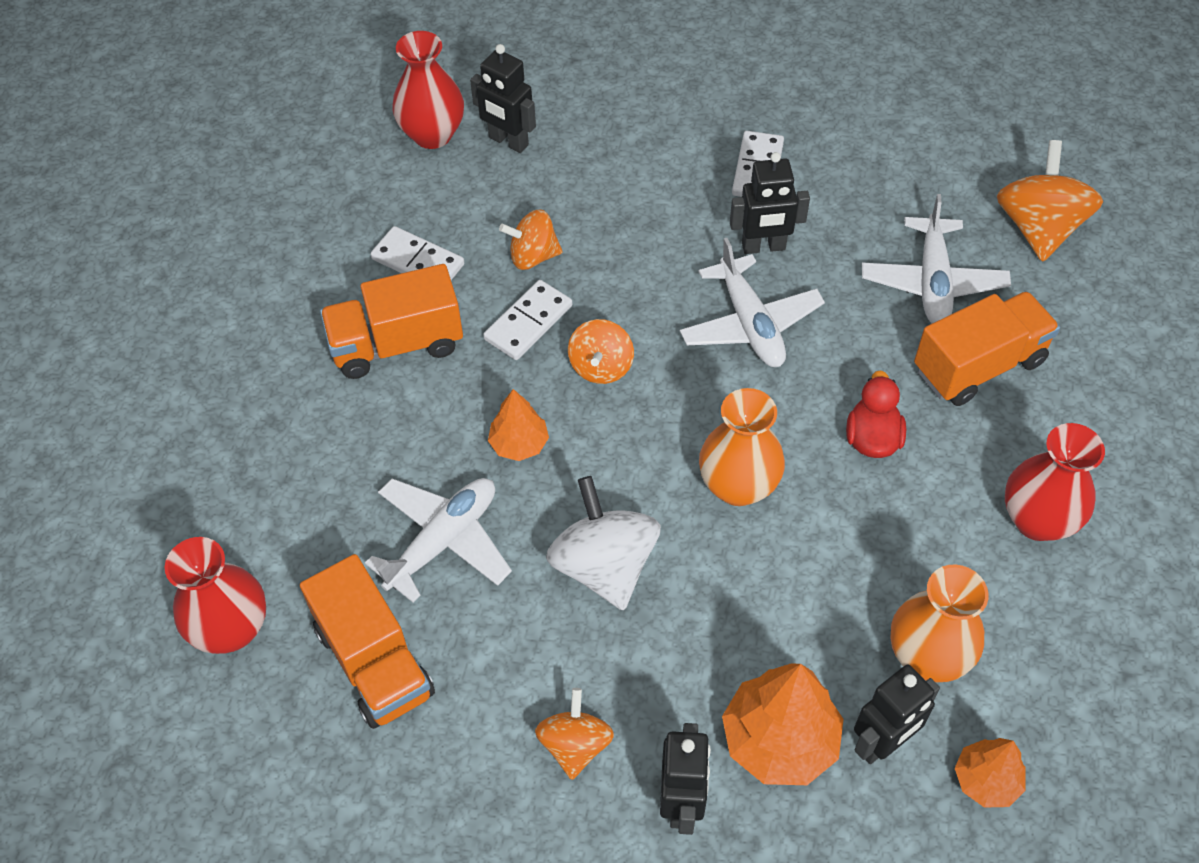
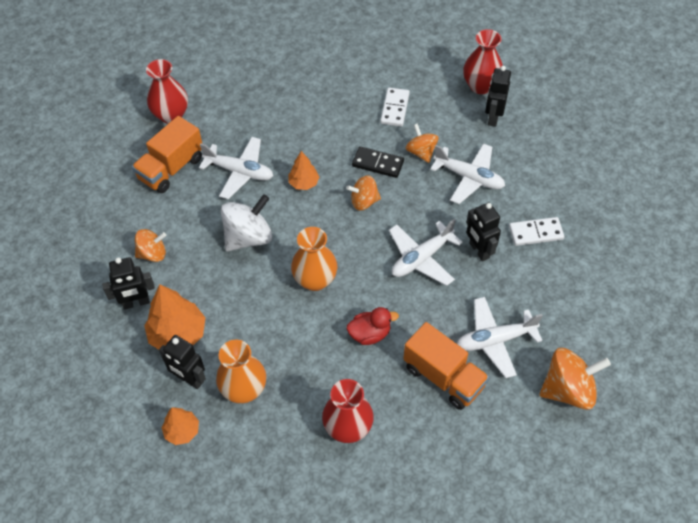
camera: 70 degrees right, 0 degrees up
orange truck [320,264,463,379] -> none
white domino [483,280,572,360] -> black domino [352,147,404,178]
none -> white plane [430,143,505,204]

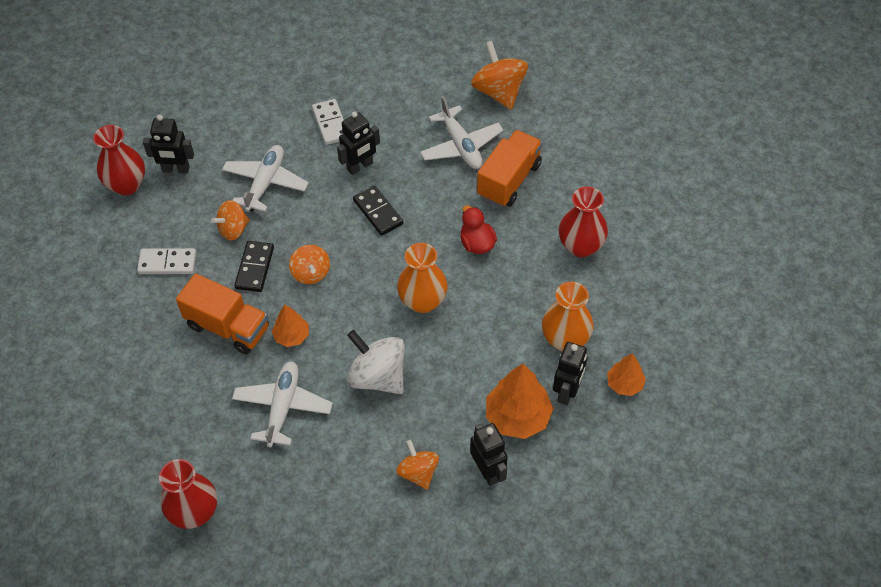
camera: 100 degrees left, 0 degrees up
orange truck [132,116,202,193] -> orange truck moved to [176,273,269,354]
white plane [389,219,463,286] -> black domino [353,186,403,236]

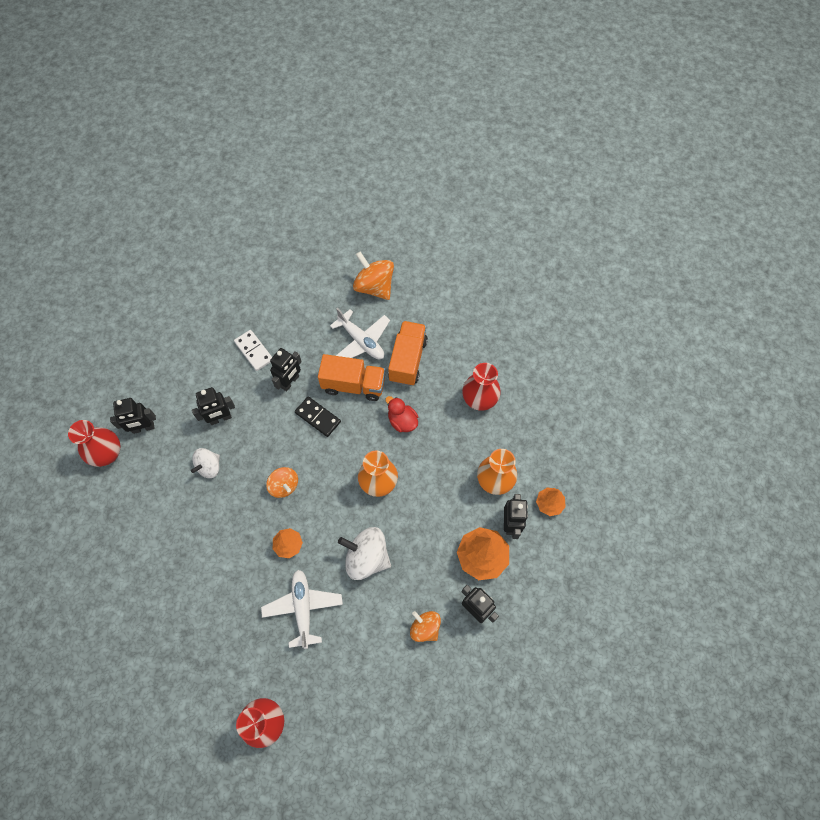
camera: 20 degrees left, 10 degrees up
white domino [137,248,196,274] -> none
orange truck [176,273,269,354] -> orange truck moved to [318,354,385,401]
orange spinning top [211,200,250,240] -> white spinning top [191,448,220,478]
white plane [222,145,309,212] -> black robot [192,387,235,425]
black domino [234,241,274,292] -> none

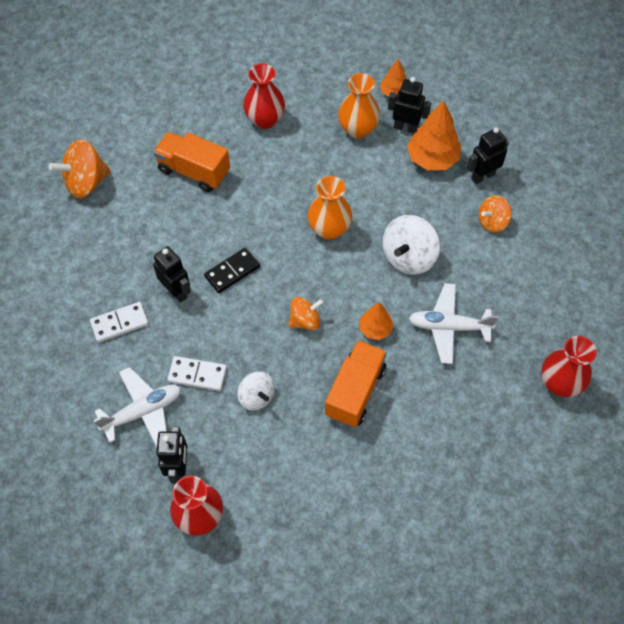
camera: 75 degrees left, 5 degrees down
black robot [192,387,235,425] -> white domino [167,356,227,391]
orange truck [318,354,385,401] -> orange truck moved to [325,340,387,427]
white plane [330,308,390,360] -> white plane moved to [94,367,181,447]
red duck [385,396,418,432] -> none

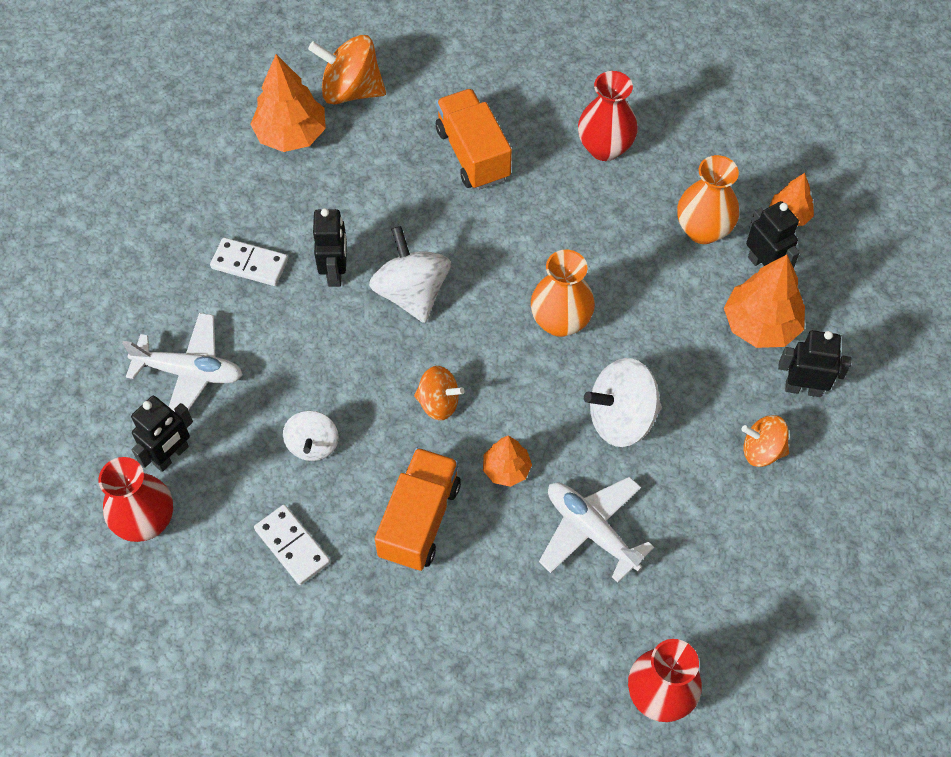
camera: 40 degrees right, 0 degrees up
white domino [167,356,227,391] -> white domino moved to [254,505,330,585]
black domino [204,248,260,293] -> white spinning top [369,226,451,323]
orange truck [325,340,387,427] -> orange truck turned 45 degrees counterclockwise [375,448,461,571]
none -> orange tree [250,54,326,152]

